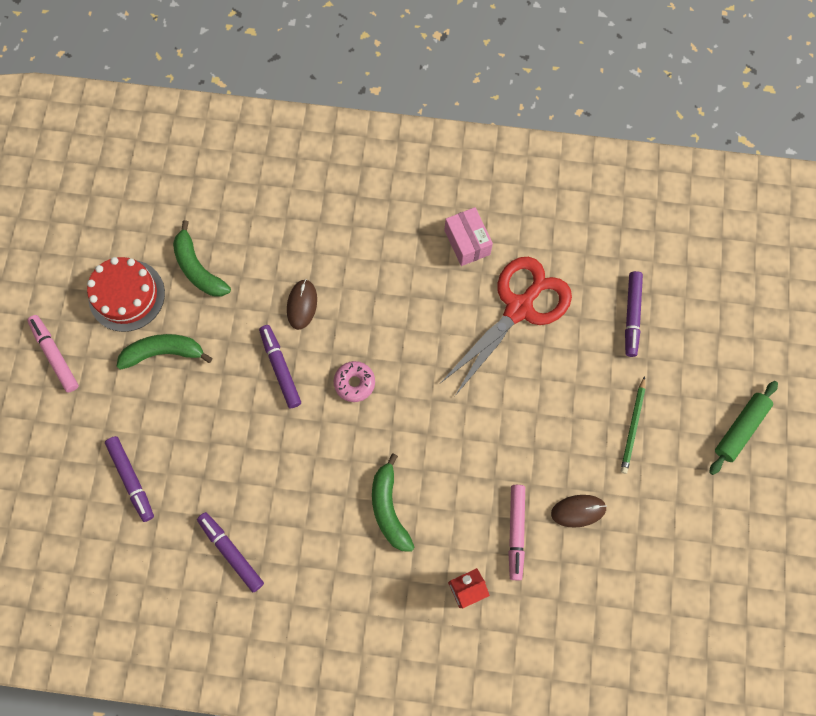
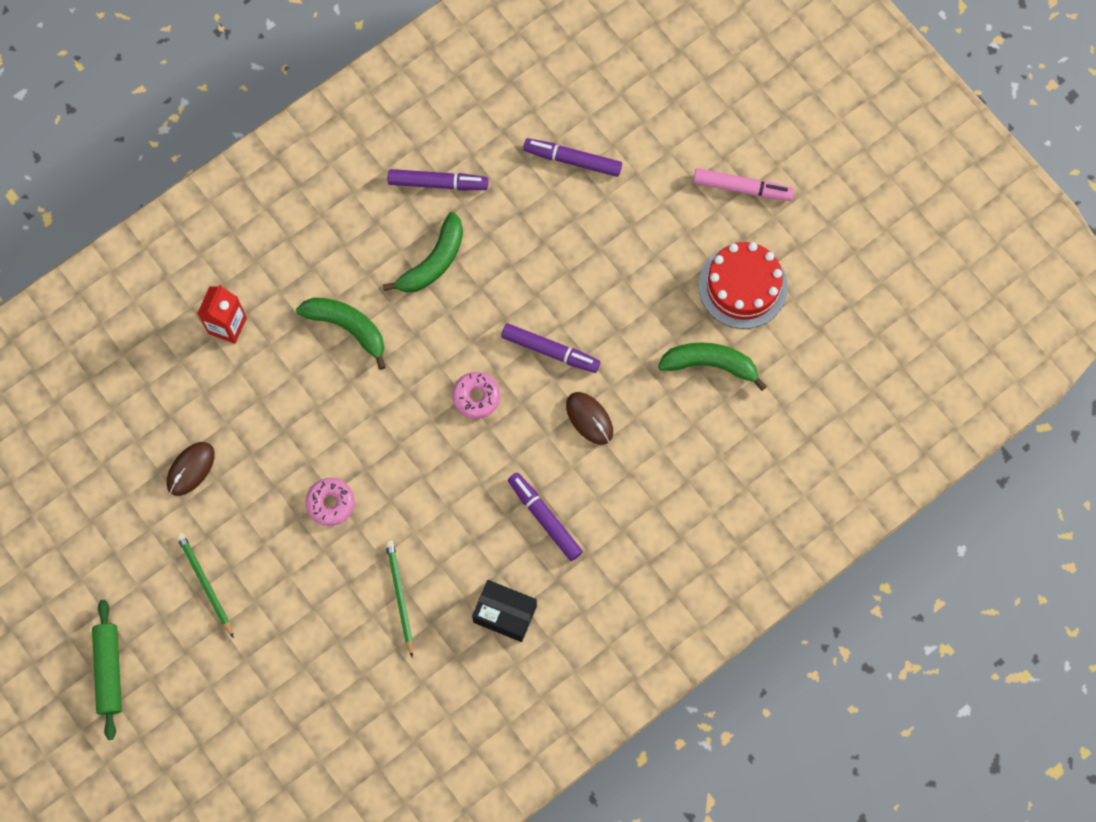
camera: 135 degrees right, 0 degrees up
green banana [116,334,212,370] -> green banana moved to [383,212,463,293]
red scissors [441,257,572,396] -> green pencil [386,540,413,657]
pink box [444,207,493,266] -> black box [472,580,537,642]
pink marker [508,485,525,581] -> none
purple marker [625,271,643,357] -> purple marker moved to [508,472,583,561]
none -> pink donut [306,478,355,526]

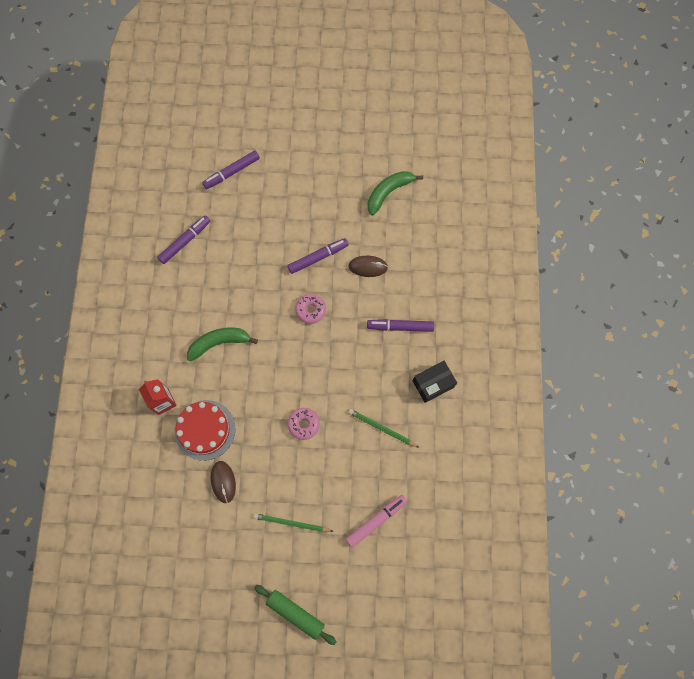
camera: 50 degrees left, 0 degrees up
green banana [383,212,463,293] -> none
pink marker [693,168,794,201] -> pink marker moved to [346,495,407,548]
red cake [698,242,788,329] -> red cake moved to [175,400,235,461]

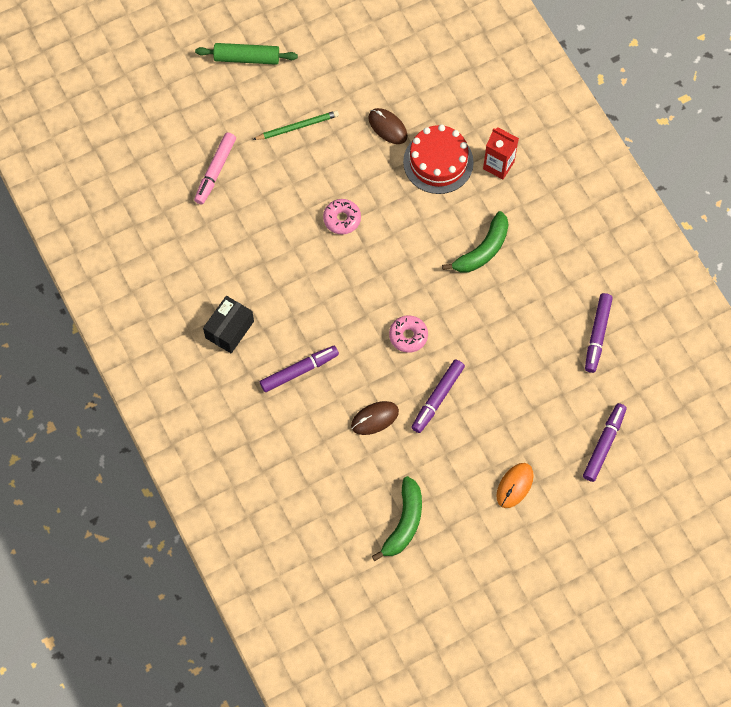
camera: 150 degrees right, 5 degrees down
green pencil [348,409,418,447] -> none
none -> orange mouse [496,463,534,508]

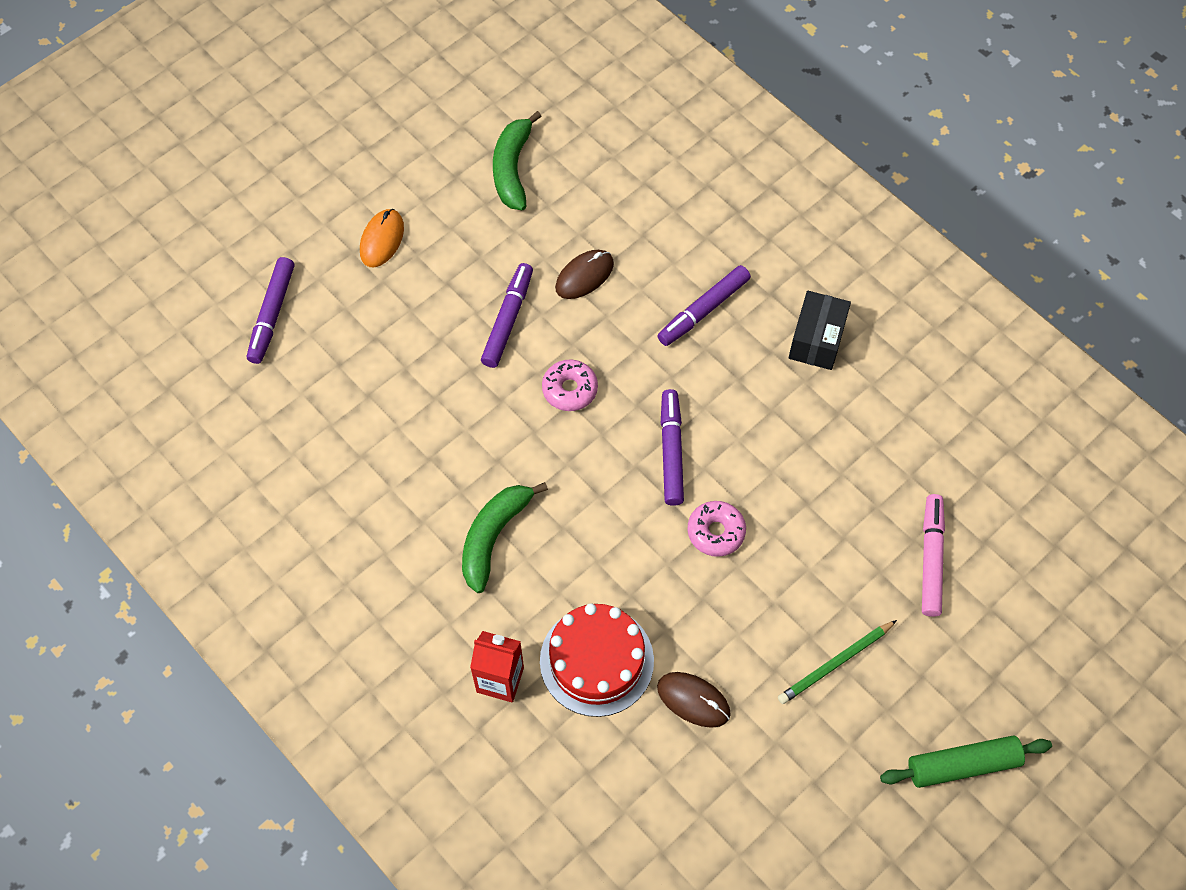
camera: 165 degrees right, 5 degrees down
purple marker [585,293,613,373] -> purple marker moved to [661,389,684,506]

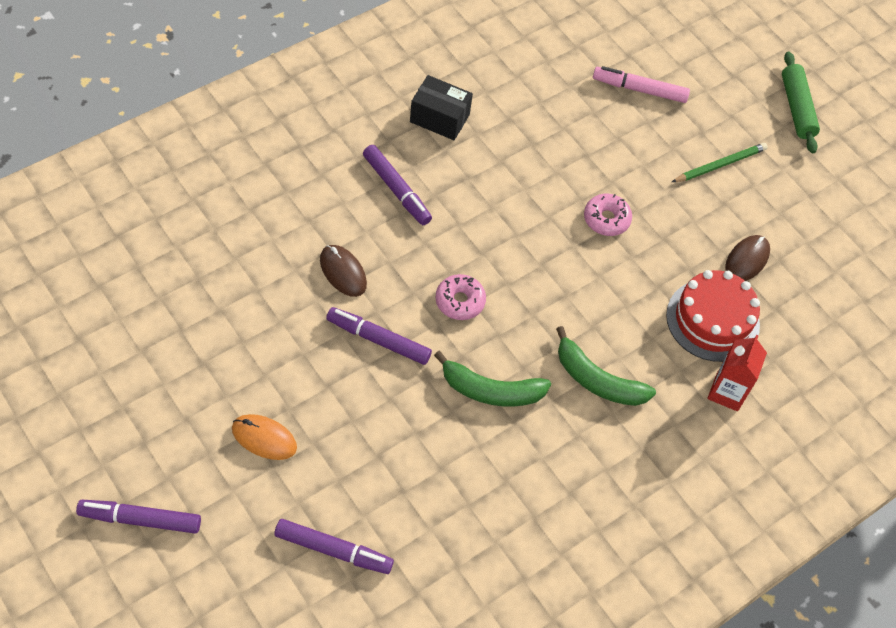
camera: 90 degrees left, 5 degrees down
green banana [493,111,542,210] -> green banana moved to [434,351,551,407]
purple marker [661,389,684,506] -> purple marker moved to [76,500,201,534]
green pencil [778,620,897,704] -> green pencil turned 90 degrees counterclockwise [672,143,768,182]

